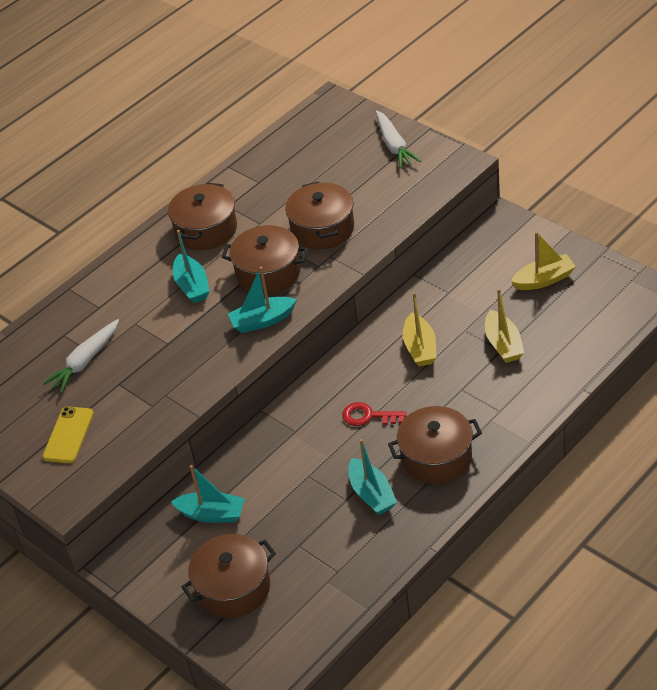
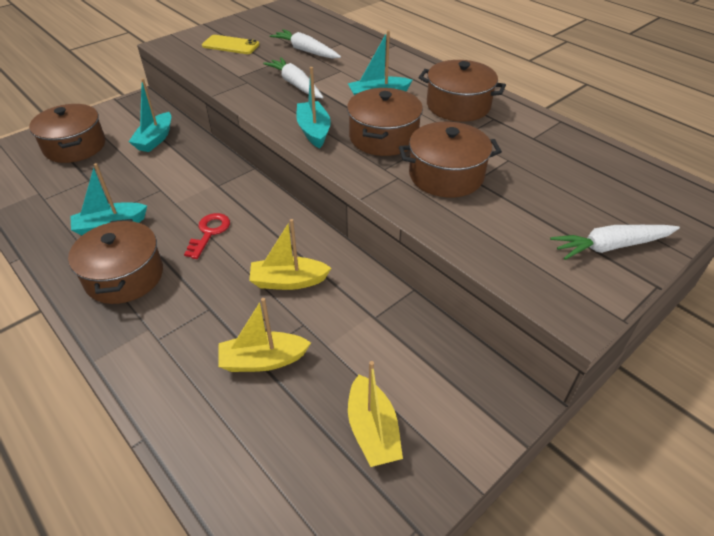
camera: 90 degrees right, 0 degrees up
none -> white carrot [263,57,324,99]

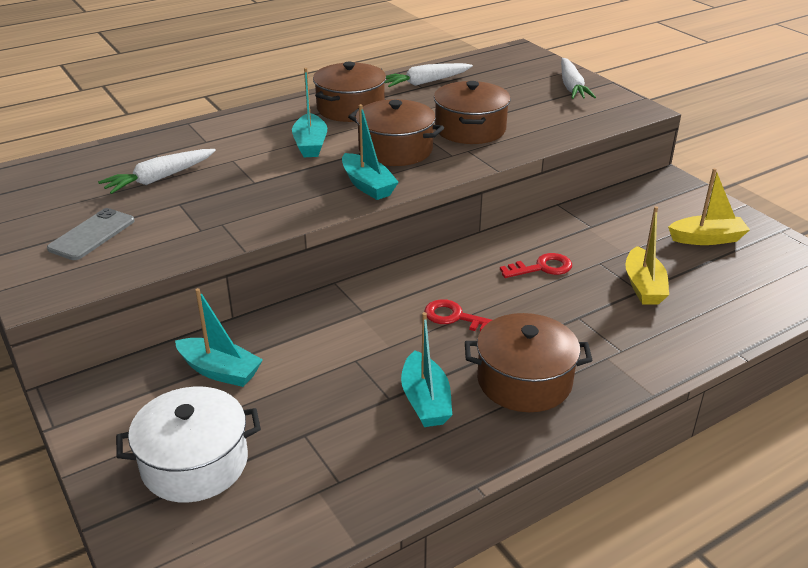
camera: 80 degrees left, 10 degrees down
brown pot [29,104,105,163] -> white pot [116,387,261,503]
yellow phone [202,35,260,54] -> grey phone [47,208,135,260]
yellow boat [249,219,331,290] -> red key [500,253,572,278]
white carrot [263,57,324,99] -> white carrot moved to [384,63,473,87]
turquoise boat [296,67,331,148] -> turquoise boat turned 120 degrees counterclockwise [342,104,399,200]

